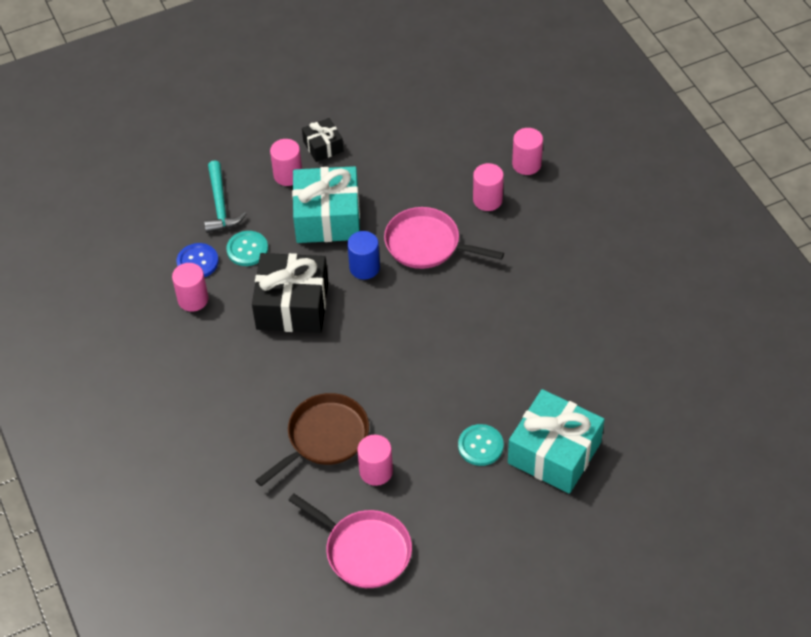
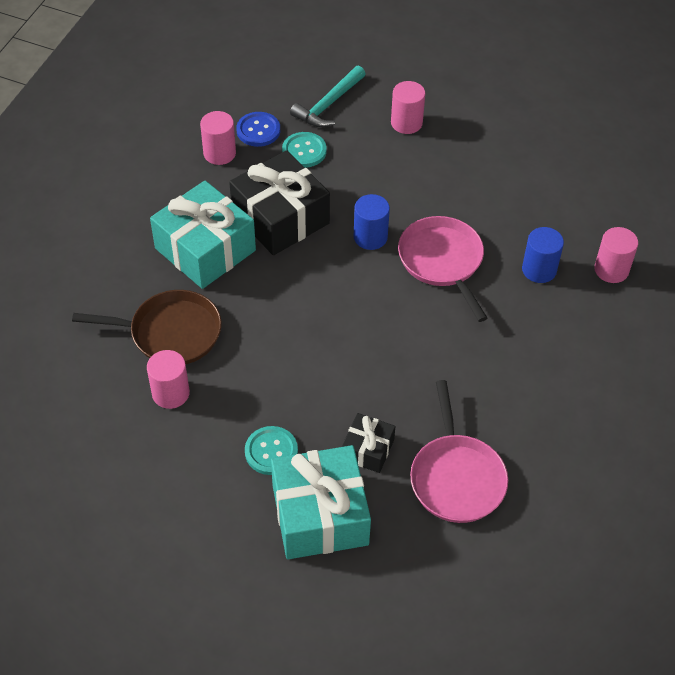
camera: 45 degrees right, 0 degrees up
pink pan [288,493,412,588] -> pink pan moved to [410,380,508,523]
turquoise gift [292,166,360,243] -> turquoise gift moved to [150,181,256,289]
black gift [302,118,343,162] -> black gift moved to [342,413,396,473]
pink cylinder [473,163,504,211] -> blue cylinder [522,227,564,283]

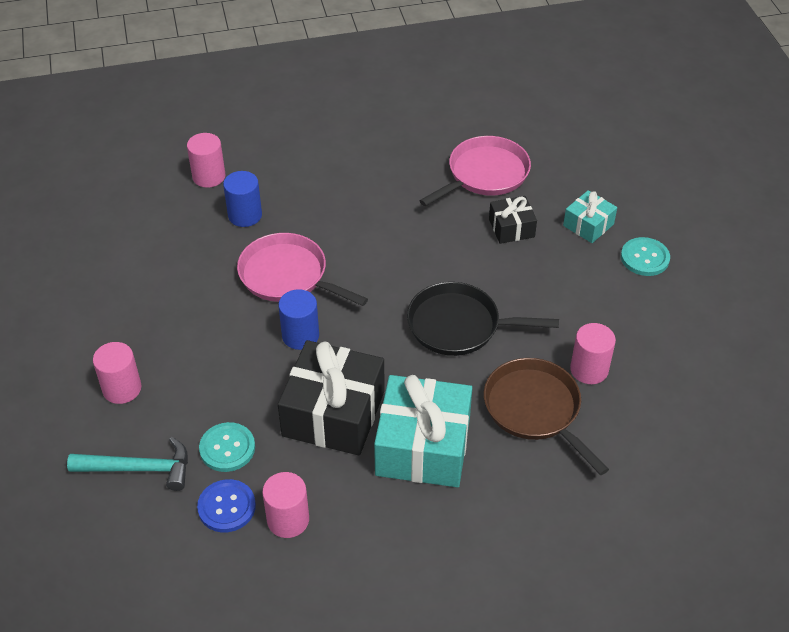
camera: 125 degrees left, 5 degrees down
turquoise button [245,426,298,475] -> turquoise button moved to [621,237,670,276]
turquoise gift [271,445,371,559] -> turquoise gift [563,190,617,243], size x0.51
pink pan [398,216,487,322] -> pink pan turned 90 degrees clockwise [237,233,368,306]
none -> black pan [407,282,559,356]

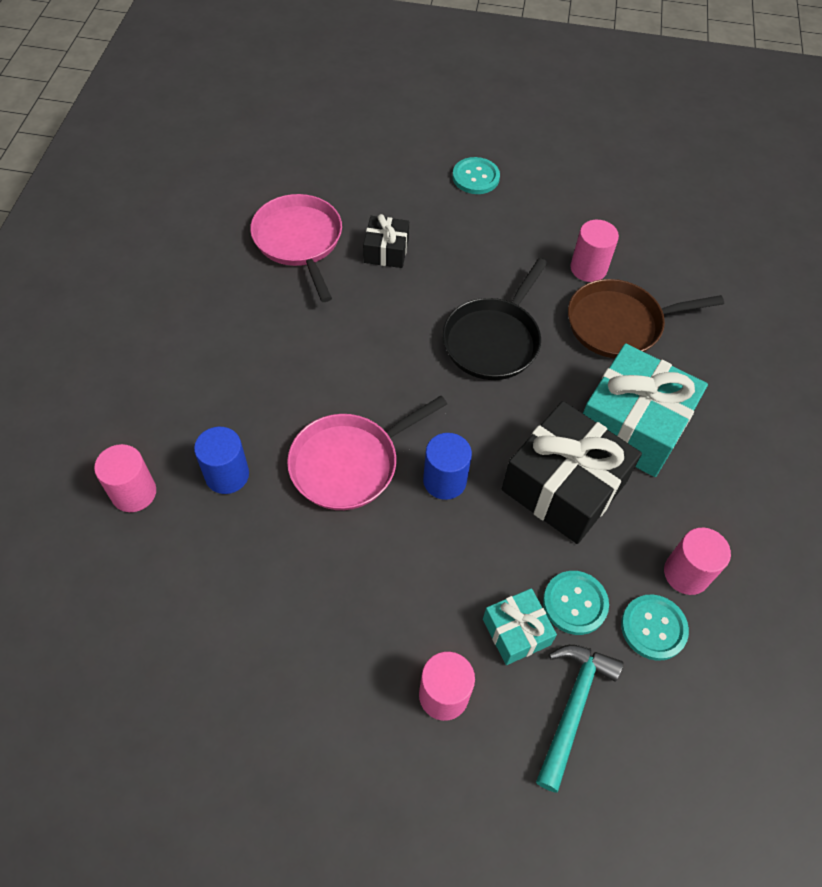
camera: 70 degrees left, 10 degrees up
blue button [197,479,256,532] -> turquoise button [621,595,689,661]
turquoise gift [563,190,617,243] -> turquoise gift moved to [483,588,557,665]

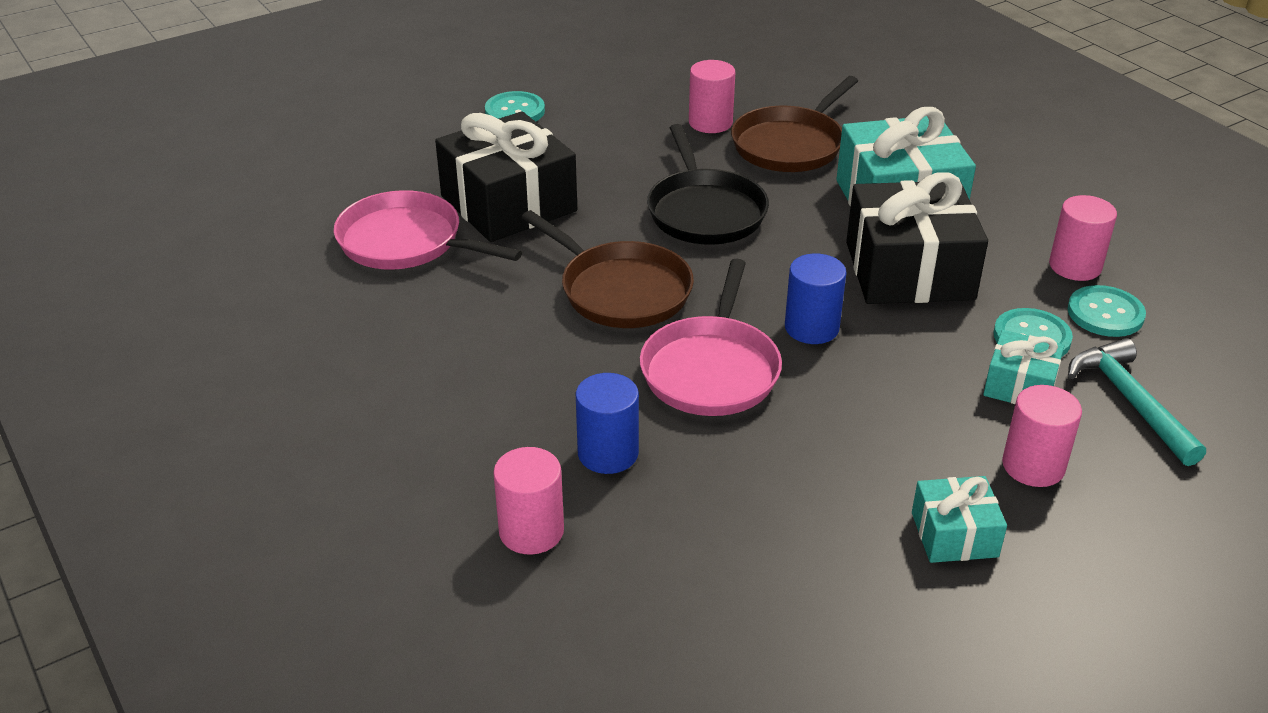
camera: 40 degrees left, 20 degrees down
black gift [363,214,409,268] -> black gift [435,111,577,242], size x1.95
none -> brown pan [521,210,694,328]
none -> turquoise gift [912,476,1007,563]

